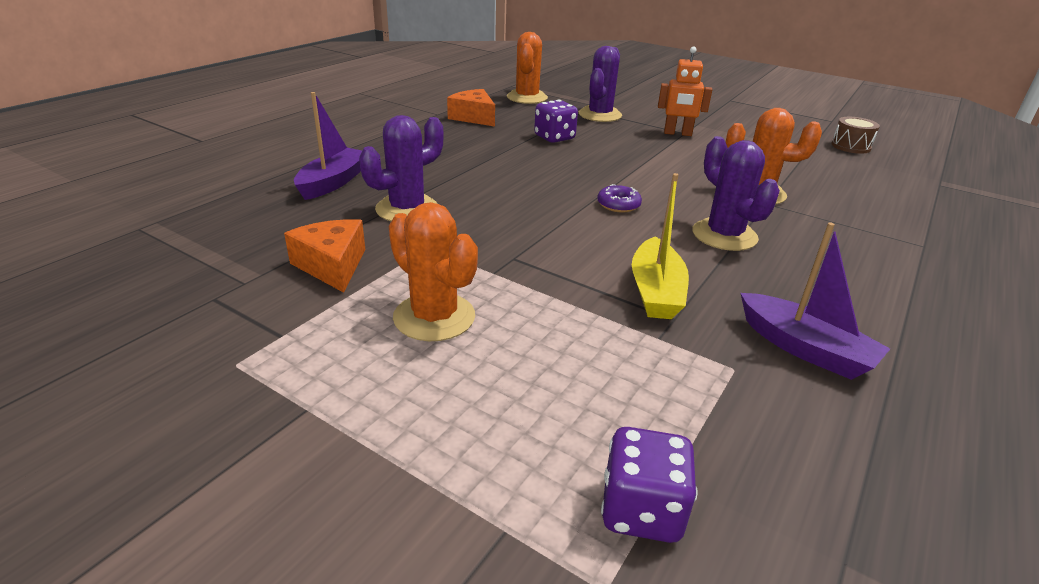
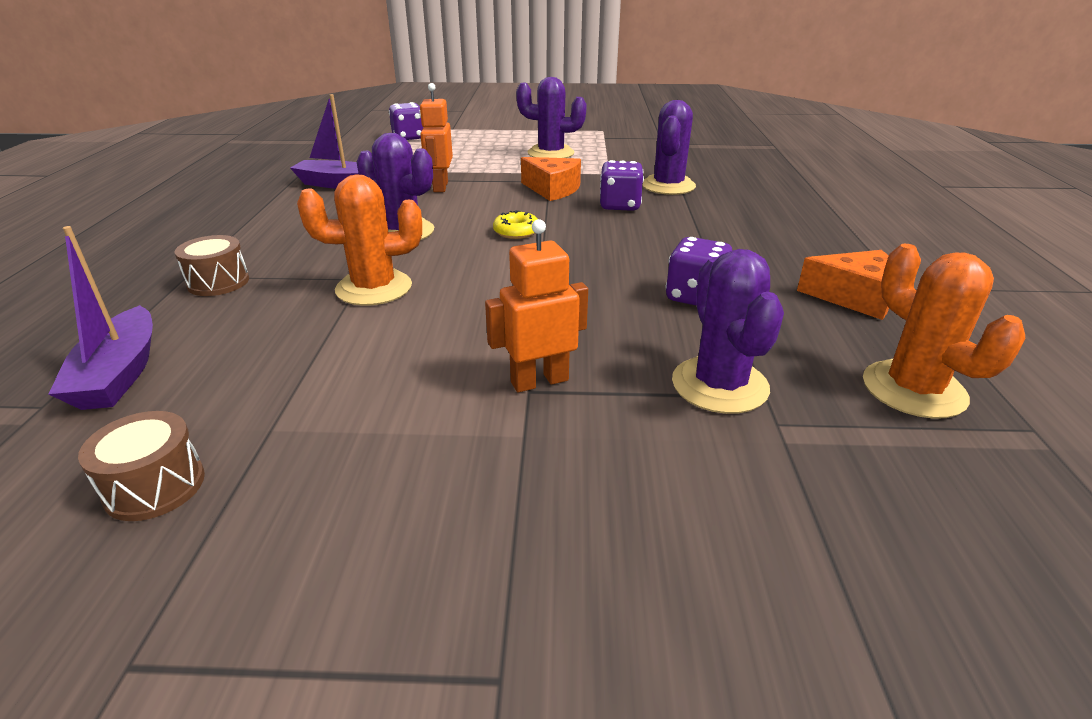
camera: 150 degrees right, 0 degrees up
orange cheese [284,219,365,293] -> orange cheese moved to [521,157,581,201]
purple boat [294,92,362,200] -> purple boat moved to [49,226,153,410]
orange cactus [389,202,478,341] -> purple cactus [516,77,587,158]
purple donut [597,184,642,213] -> yellow donut [493,210,537,239]
yellow boat [632,173,689,319] -> orange robot [419,83,453,192]
none -> brown drum [175,235,249,296]
none -> purple dice [600,160,644,211]

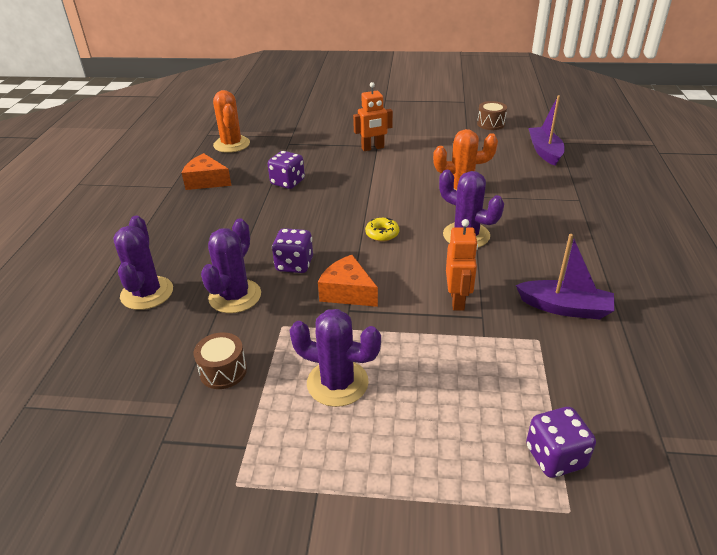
camera: 175 degrees left, 5 degrees up
brown drum [175,235,249,296] -> brown drum moved to [194,332,247,389]
purple cactus [672,249,784,414] -> purple cactus moved to [113,216,173,310]

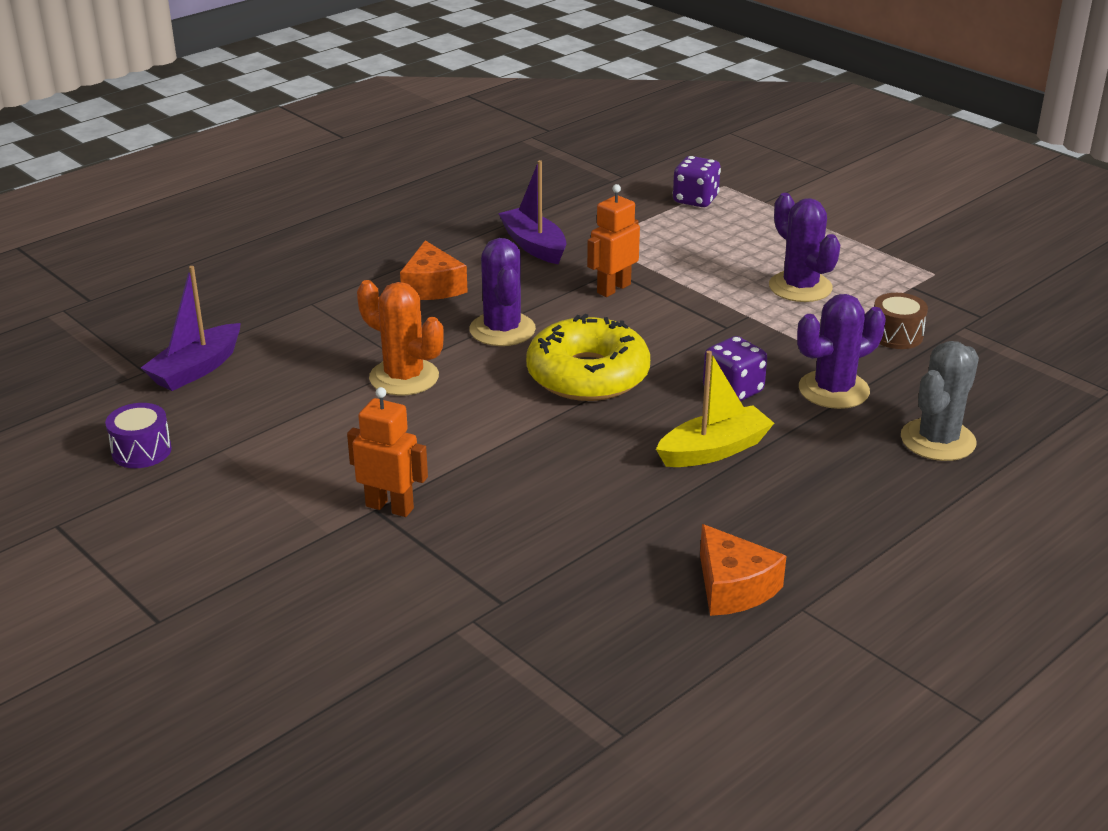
camera: 140 degrees left, 5 degrees down
purple cactus [113,216,173,310] -> grey cactus [901,341,979,461]
orange cactus [213,90,250,153] -> none
purple dice [268,151,305,189] -> none
orange cheese [318,255,378,307] -> orange cheese moved to [400,241,468,300]
yellow donut [365,218,399,242] -> yellow donut [526,314,650,401], size x2.42
brown drum [477,101,507,130] -> purple drum [105,403,172,468]
none -> yellow boat [656,351,774,467]

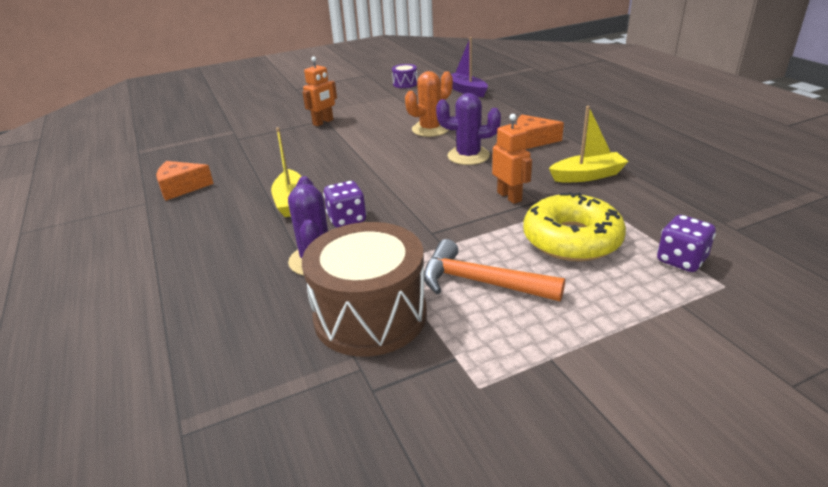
camera: 110 degrees right, 0 degrees up
purple boat [498,160,567,264] -> yellow boat [549,106,628,182]
yellow donut [526,314,650,401] -> yellow donut moved to [523,192,626,261]
purple cactus [769,193,840,302] -> orange hammer [424,239,565,301]
brown drum [874,293,928,349] -> brown drum [302,222,427,357], size x2.28
grey cactus [901,341,979,461] -> none

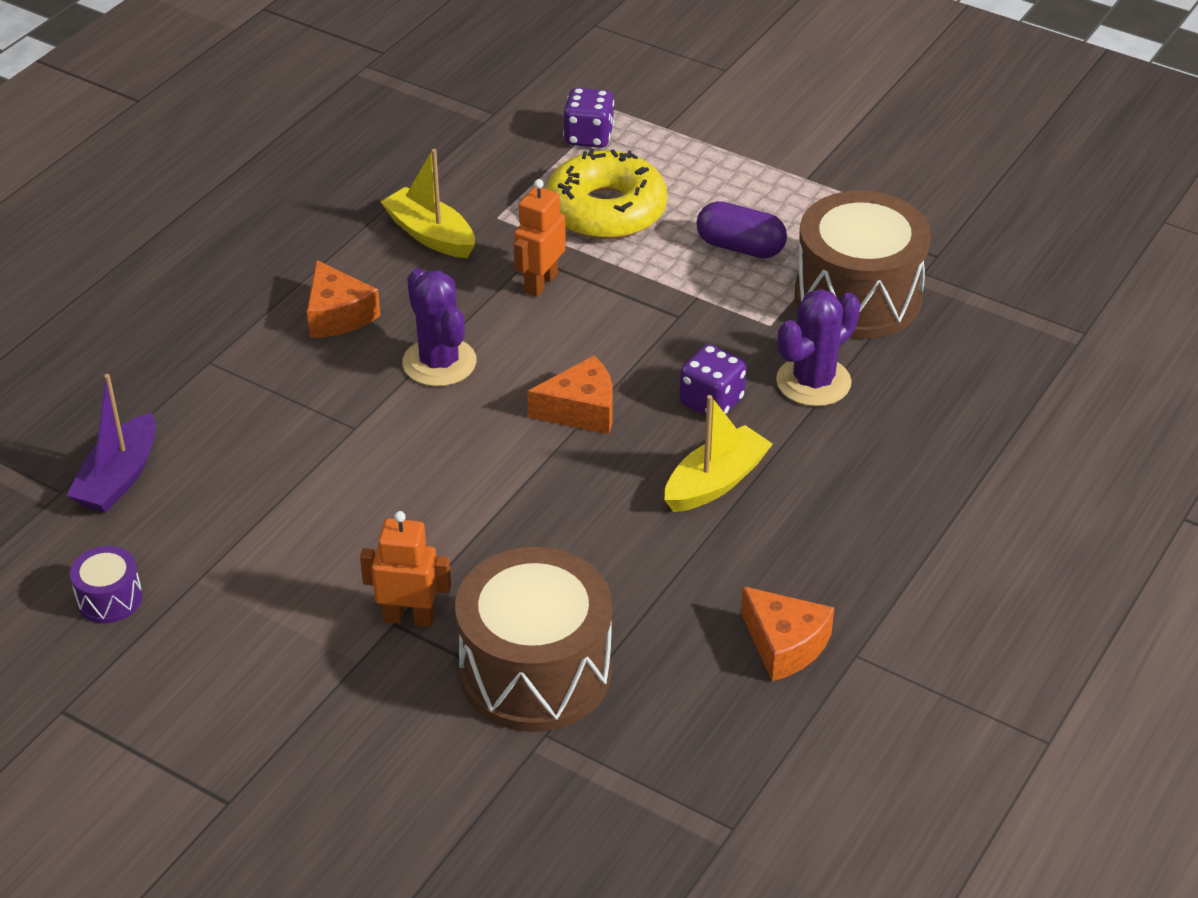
camera: 125 degrees left, 10 degrees up
orange cactus [405,71,453,137] -> none
orange hammer [424,239,565,301] -> purple capsule [697,201,787,258]
none -> brown drum [455,547,612,732]
none -> orange cheese [527,356,613,434]

